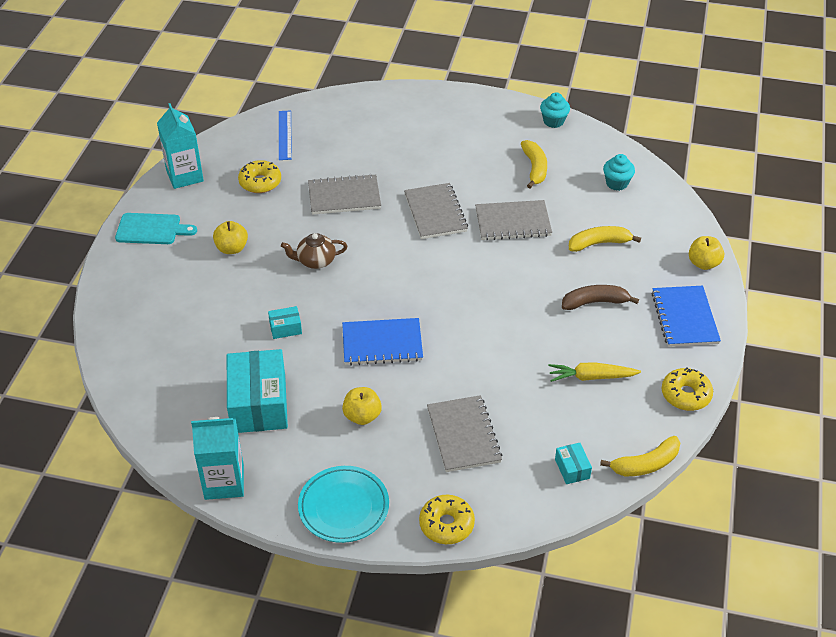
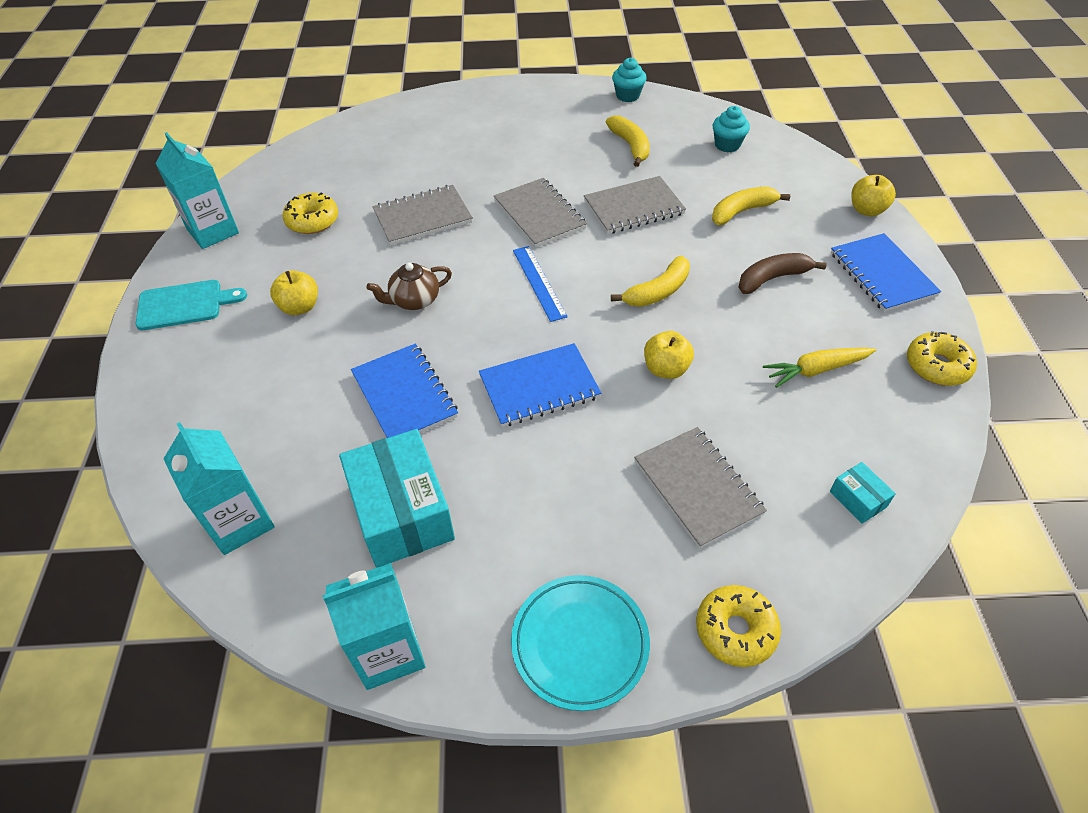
camera: 15 degrees left, 5 degrees up
turquoise box [268,306,302,339] -> blue notebook [351,343,458,438]
blue ruler [279,110,292,160] -> blue ruler moved to [513,246,568,322]
yellow apple [342,387,382,425] -> yellow apple moved to [644,331,694,379]
yellow banana [600,436,680,476] -> yellow banana moved to [611,256,690,307]
none -> turquoise carton [163,422,275,555]

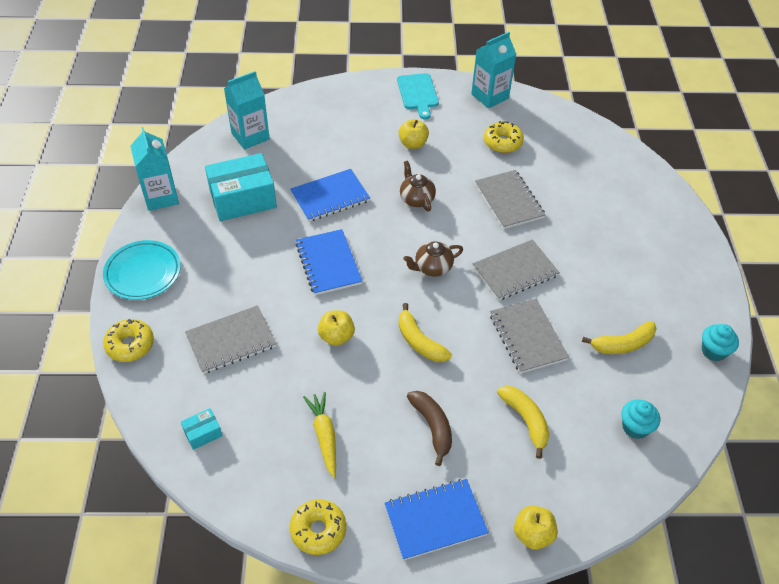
camera: 90 degrees right, 0 degrees up
blue ruler [513,246,568,322] -> brown teapot [403,242,463,277]

